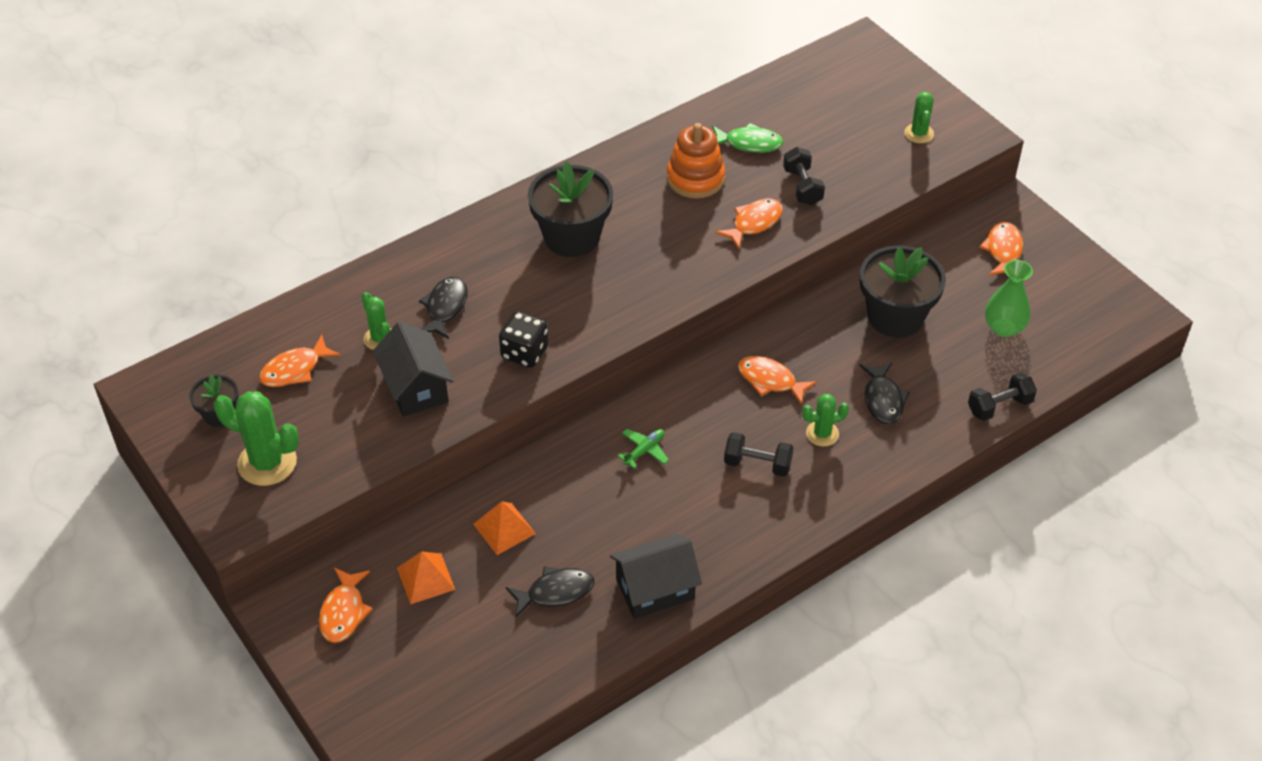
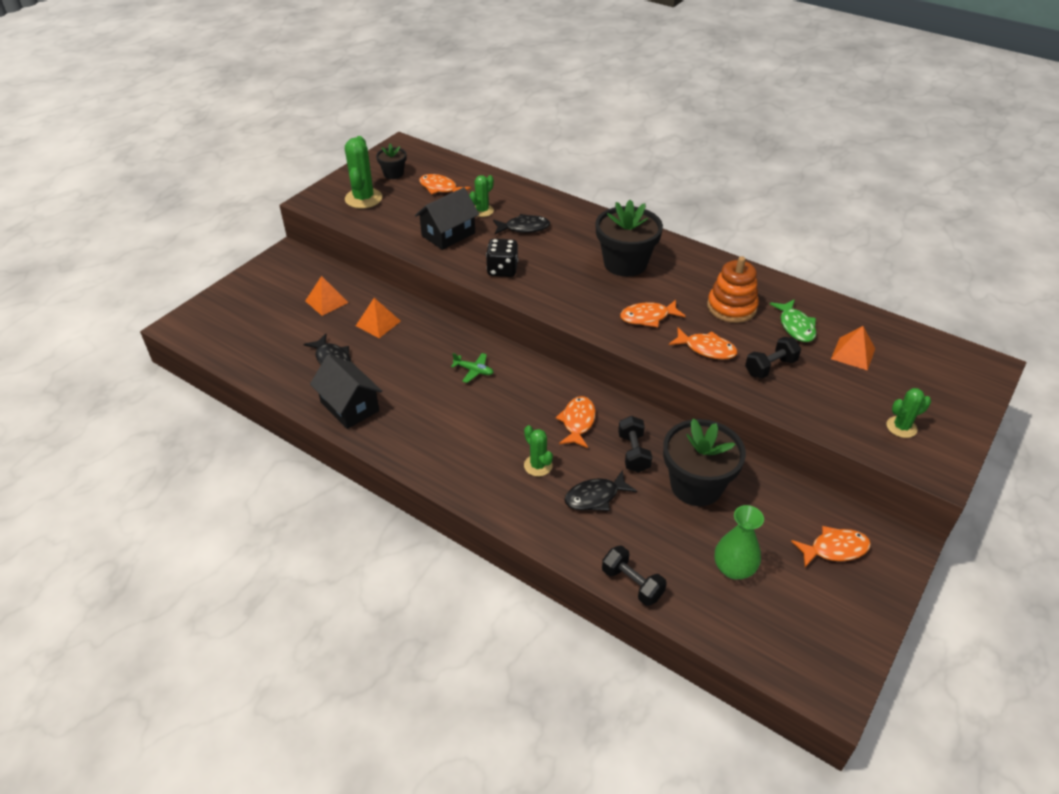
camera: 70 degrees right, 5 degrees down
orange fish [319,568,373,643] -> orange fish moved to [620,300,686,327]
black dumbbell [724,432,794,477] -> black dumbbell moved to [618,416,652,473]
none -> orange pyramid [831,326,875,371]

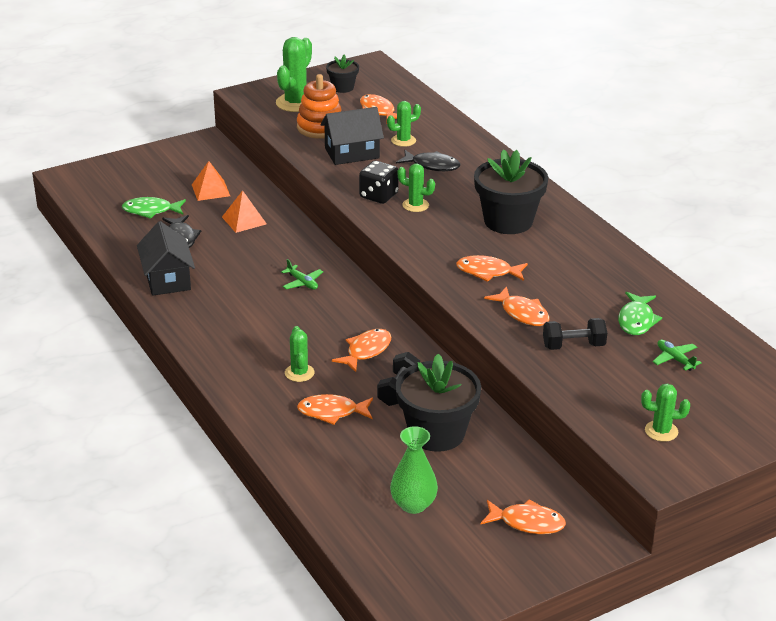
camera: 25 degrees right, 10 degrees down
black fish [564,470,637,511] -> orange fish [297,394,373,425]
black dumbbell [602,545,667,606] -> none
orange stacking toy [707,256,759,323] -> orange stacking toy moved to [297,74,342,139]
orange pyramid [831,326,875,371] -> green plane [652,340,702,371]
none -> green fish [122,197,186,219]
none -> green cactus [398,164,435,212]

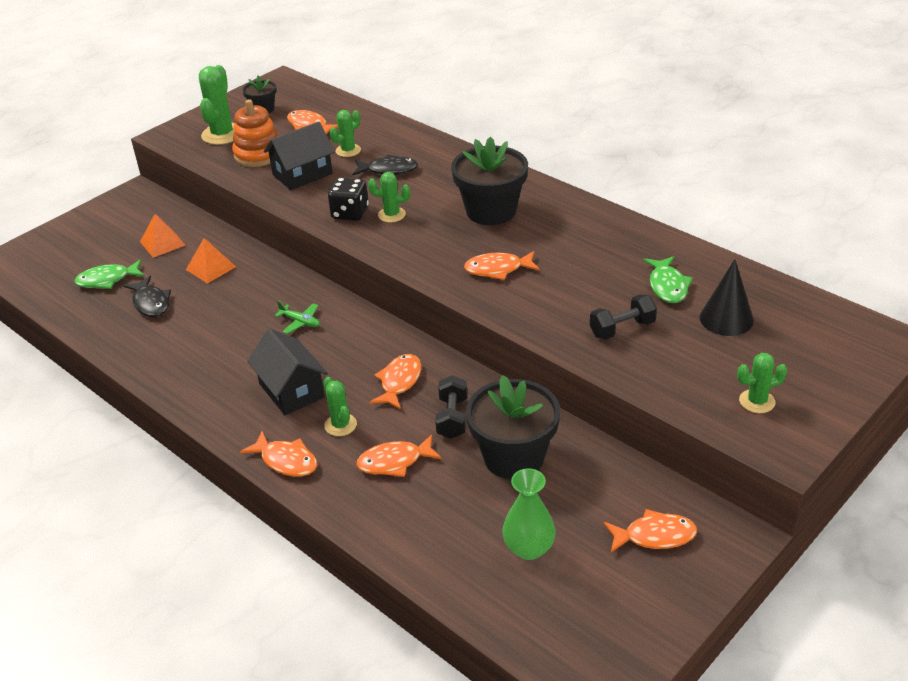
camera: 15 degrees left, 5 degrees up
black house [137,221,195,296] -> black house moved to [247,329,328,415]
orange fish [484,286,550,326] -> orange fish moved to [240,431,317,477]
green plane [652,340,702,371] -> black cone [700,259,754,336]

